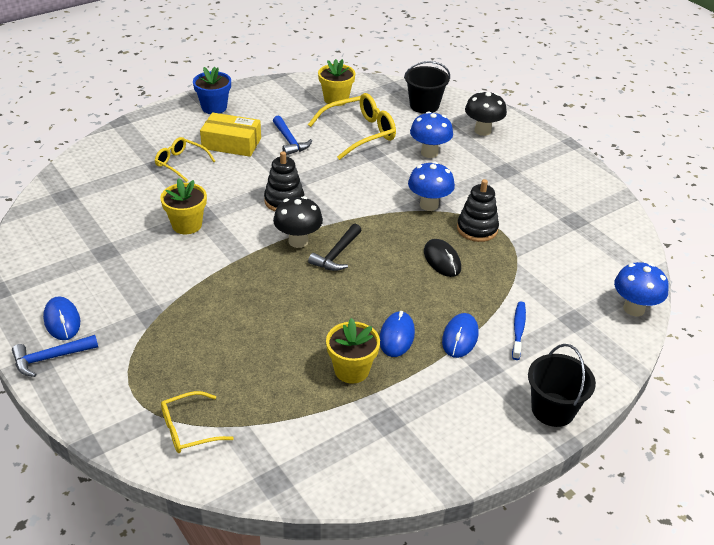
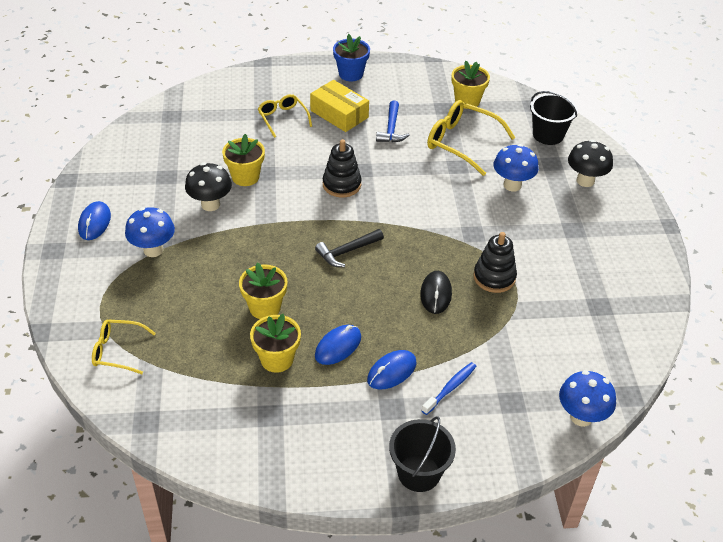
camera: 30 degrees right, 5 degrees up
blue hammer [12,335,98,377] -> none
black mushroom [273,196,323,248] -> black mushroom moved to [185,163,232,211]
yellow glasses [308,93,396,160] -> yellow glasses turned 150 degrees counterclockwise [427,100,516,176]
blue mushroom [408,161,455,211] -> blue mushroom moved to [125,207,175,257]
none -> yellow flower pot [239,263,288,319]

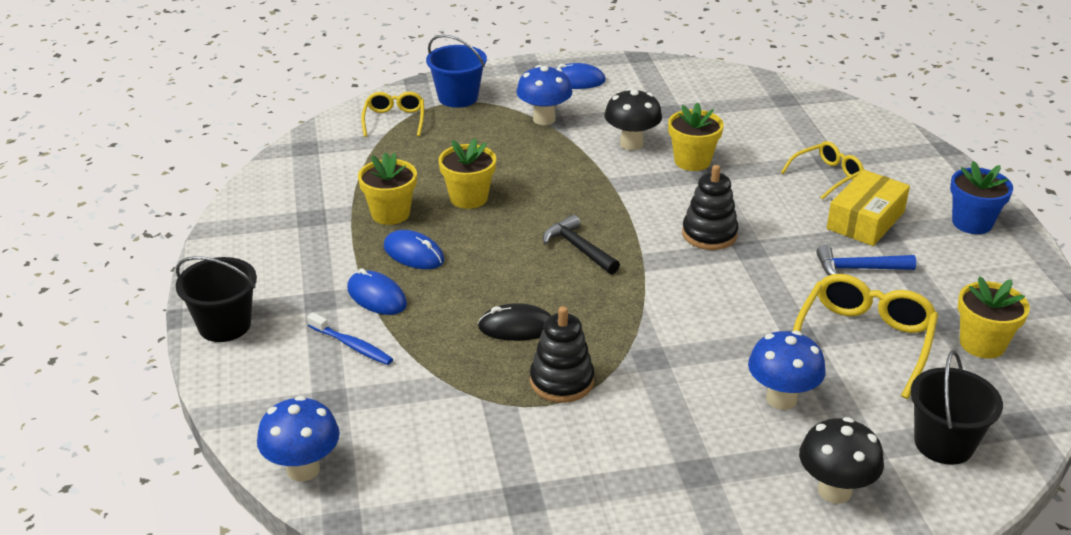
camera: 85 degrees right, 10 degrees down
none -> blue bucket [426,35,487,108]

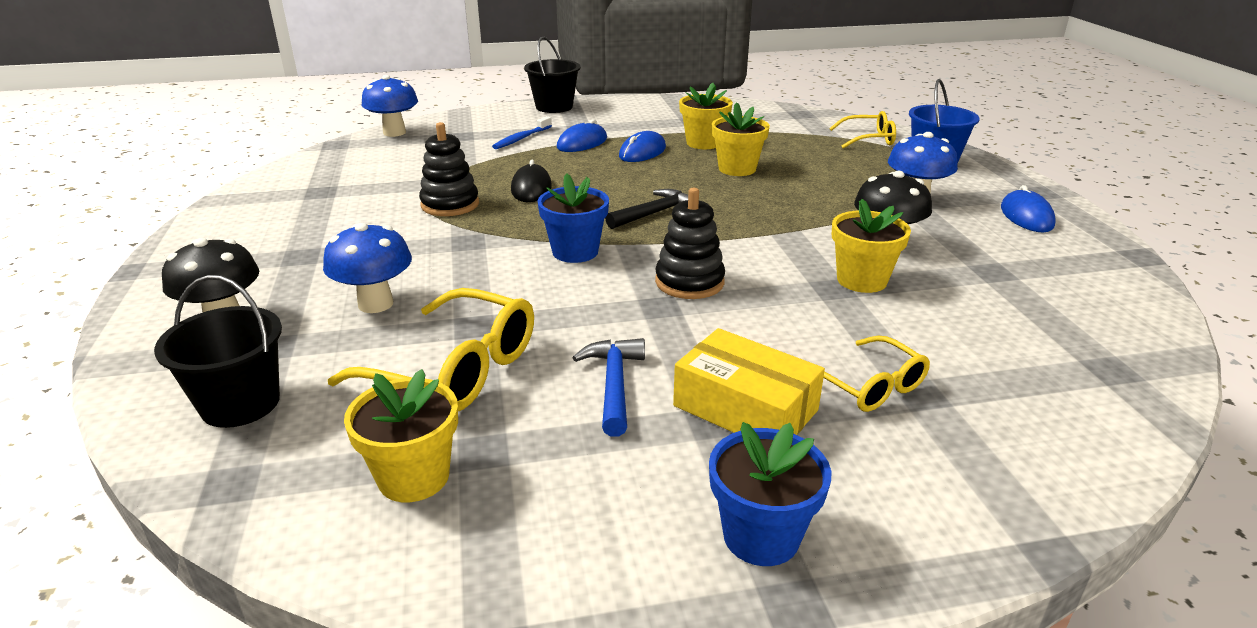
camera: 90 degrees right, 5 degrees down
none -> blue flower pot [537,173,609,263]

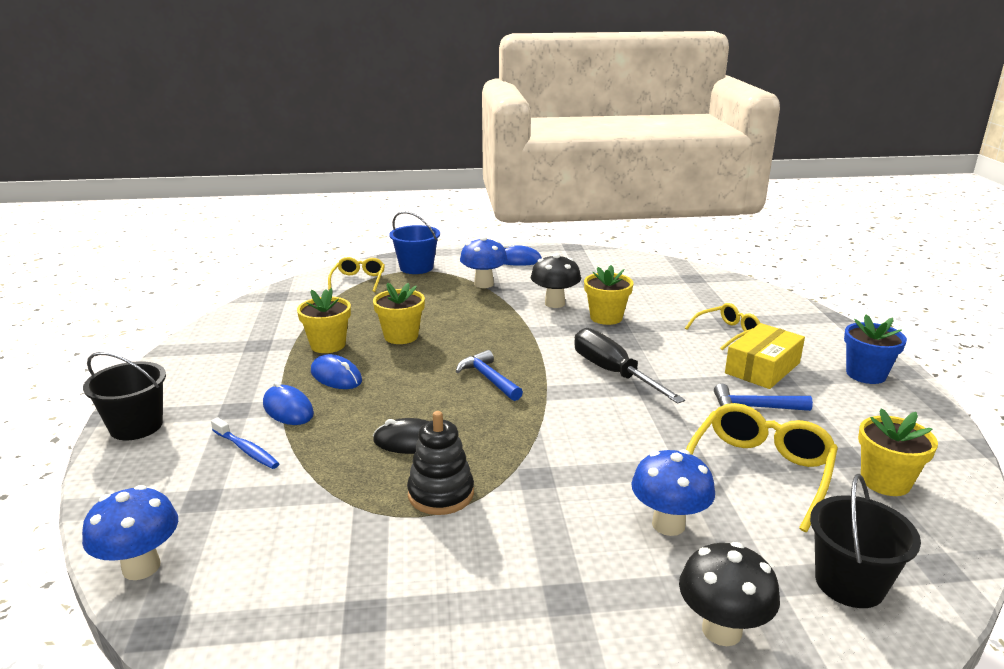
camera: 85 degrees left, 5 degrees down
blue flower pot [537,173,609,263] -> none
black hammer [605,189,688,229] -> blue hammer [456,350,523,401]
black stacking toy [655,188,725,299] -> black screwdriver [574,328,685,404]

